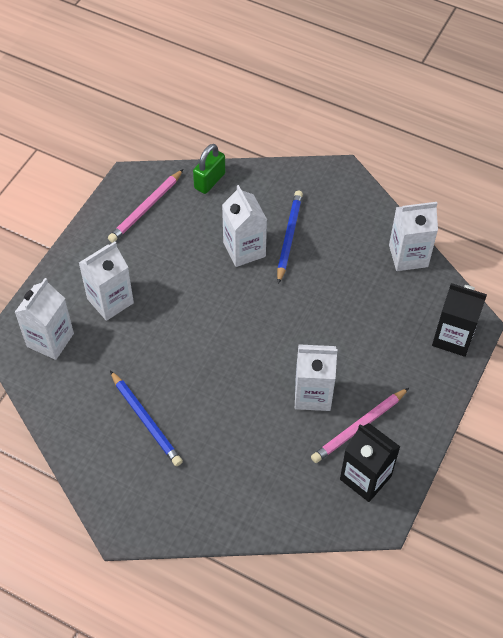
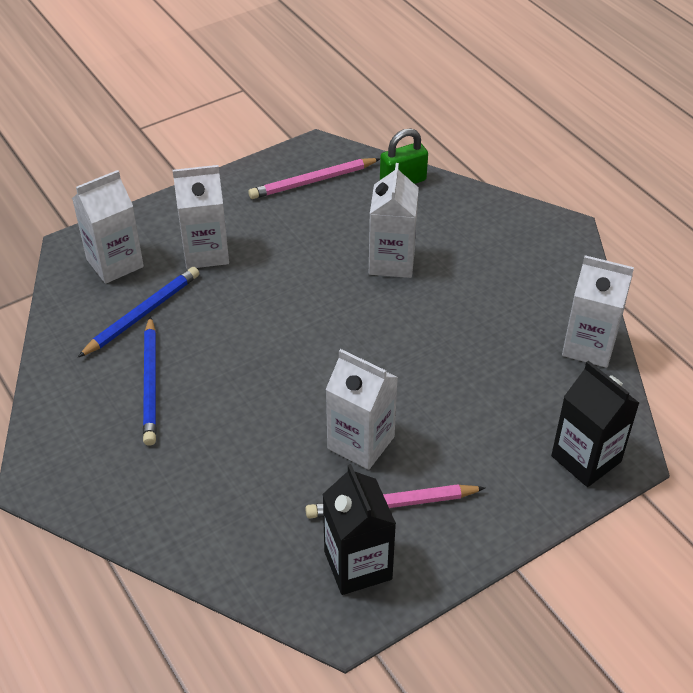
camera: 30 degrees right, 10 degrees down
blue pencil [277,191,303,284] -> blue pencil moved to [78,267,199,357]

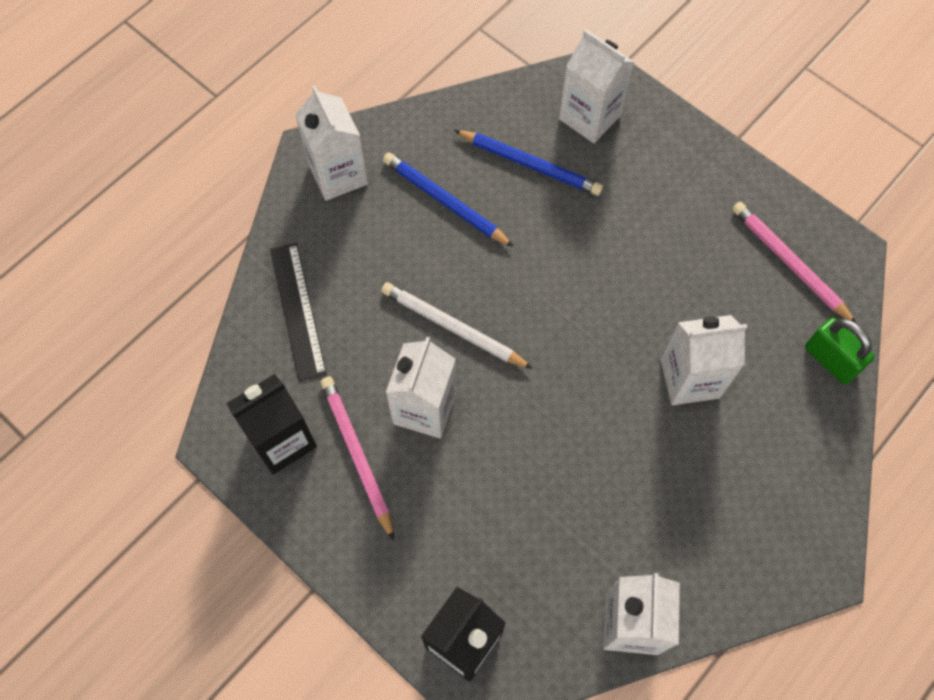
camera: 75 degrees right, 20 degrees up
blue pencil [143,316,156,446] -> blue pencil turned 60 degrees clockwise [383,153,514,247]
white carton [173,165,229,269] -> white carton moved to [295,86,368,201]
none -> black ruler [270,243,327,381]
none -> white pencil [381,282,533,369]

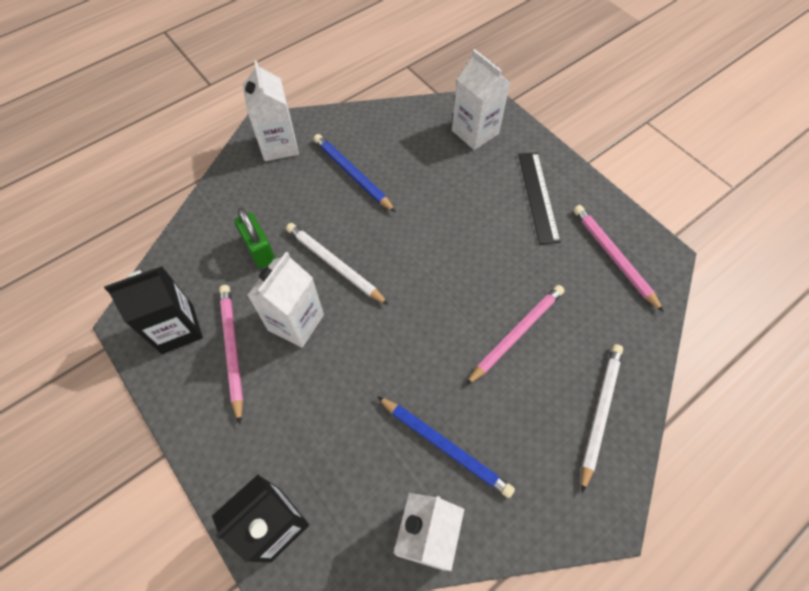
camera: 10 degrees right, 5 degrees down
black ruler [270,243,327,381] -> black ruler moved to [518,152,561,244]
blue pencil [454,130,603,196] -> blue pencil moved to [377,396,515,498]
white carton [661,315,747,405] -> pink pencil [466,285,564,385]
green padlock [805,318,875,385] -> green padlock moved to [234,208,275,268]
none -> white pencil [581,344,623,493]

